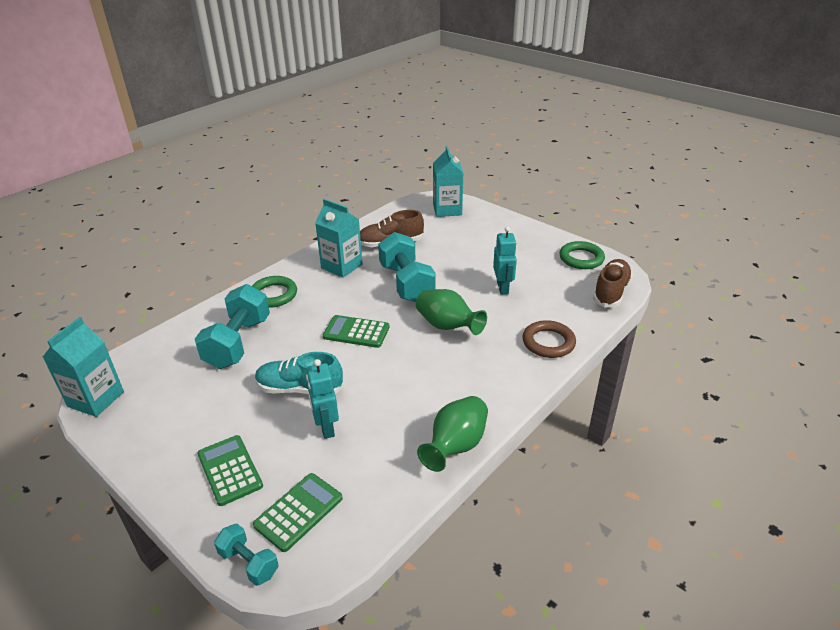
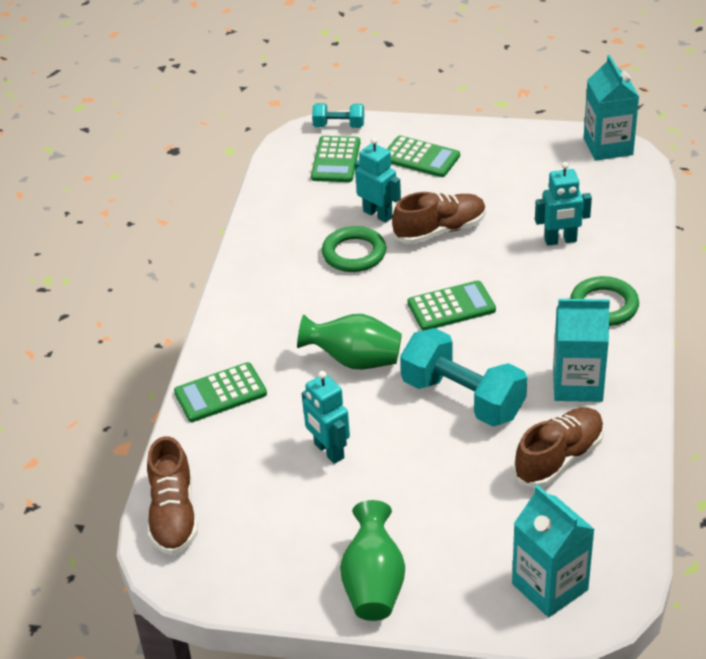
camera: 150 degrees right, 5 degrees up
turquoise dumbbell [195,284,270,369] -> turquoise robot [535,162,592,246]
turquoise shoe [255,352,344,394] -> brown shoe [392,192,486,244]
green vase [417,396,488,472] -> green vase moved to [340,500,405,621]
brown ring [523,320,576,358] -> green calculator [174,362,267,422]
green ring [559,241,605,269] -> green ring moved to [322,226,386,272]

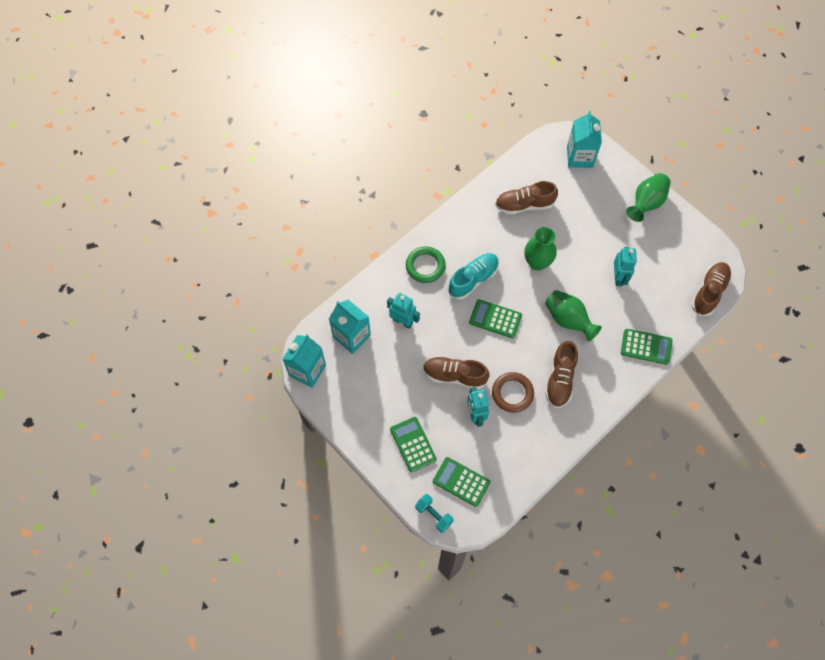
camera: 145 degrees left, 25 degrees up
green calculator [311,136,360,182] -> green calculator turned 105 degrees counterclockwise [433,457,490,507]
green ring [322,226,386,272] -> brown ring [492,372,534,413]
turquoise dumbbell [400,328,527,426] -> green vase [524,227,557,271]
turquoise carton [553,299,610,402] -> turquoise carton moved to [329,300,371,354]
none -> turquoise shoe [448,253,499,300]
none -> brown shoe [545,341,578,408]

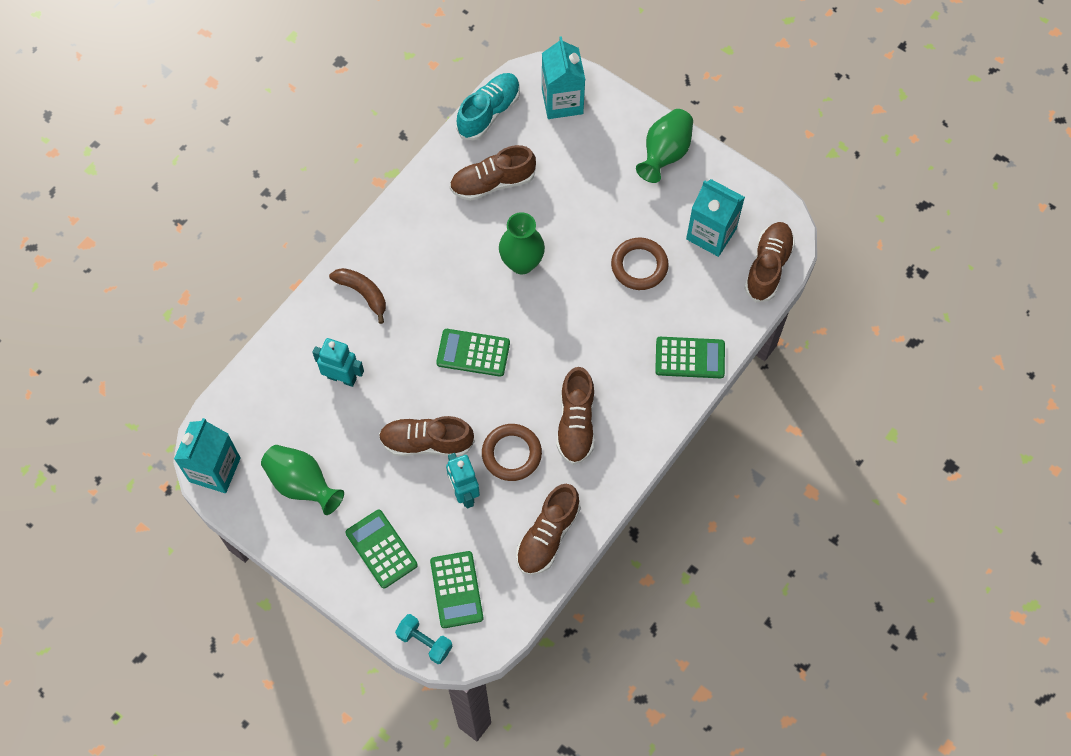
camera: 10 degrees left, 0 degrees up
turquoise carton [329,300,371,354] -> turquoise carton moved to [686,179,745,257]
green ring [406,246,446,283] -> brown banana [329,268,386,324]
green calculator [433,457,490,507] -> green calculator turned 120 degrees counterclockwise [430,551,483,628]
turquoise shoe [448,253,499,300] -> turquoise shoe moved to [456,73,520,140]
green vase [545,290,602,342] -> green vase moved to [261,445,344,515]
turquoise robot [614,247,637,286] -> brown ring [611,238,669,290]
none -> brown shoe [516,484,581,575]

